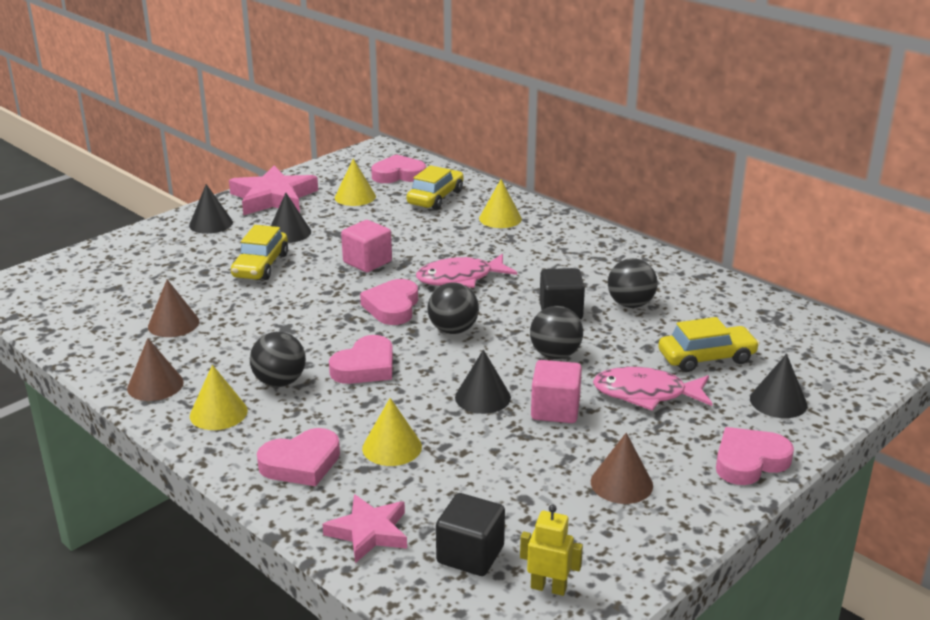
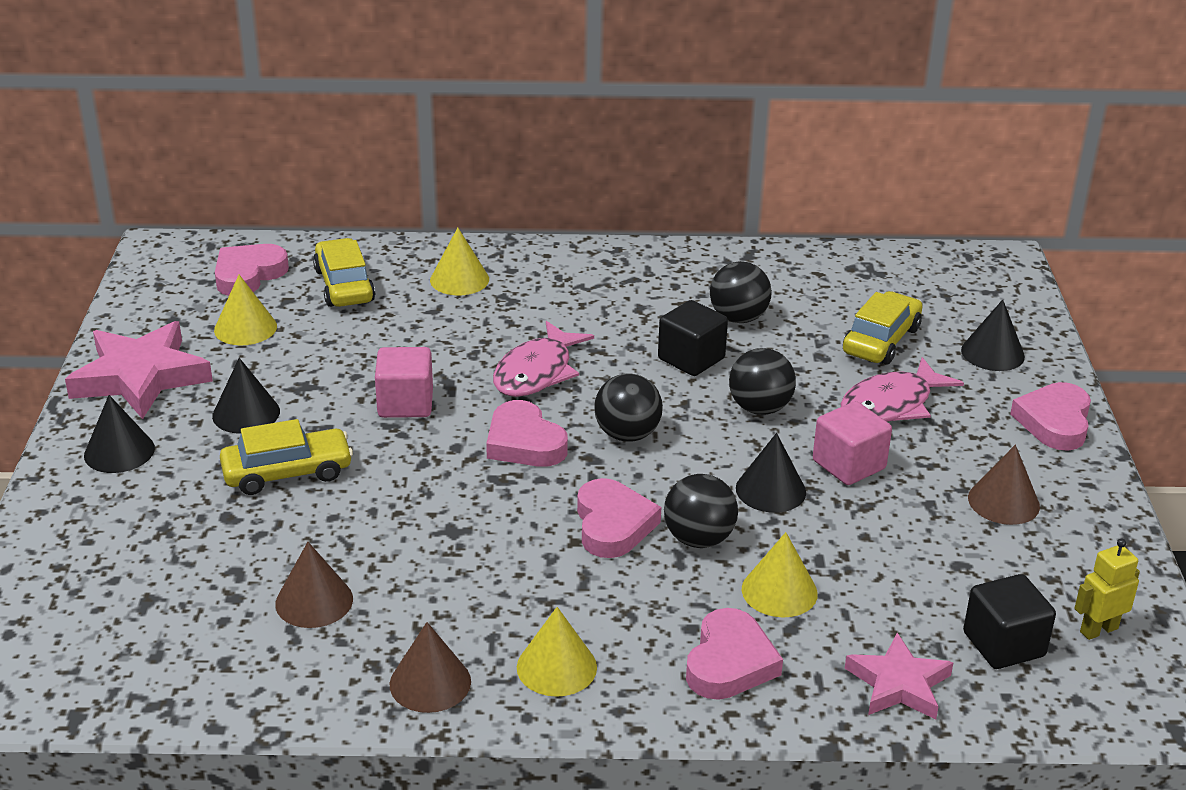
camera: 45 degrees left, 5 degrees up
yellow car [231,225,288,280] -> yellow car turned 75 degrees counterclockwise [220,419,353,495]
black ball [250,332,306,387] -> black ball moved to [664,474,738,548]

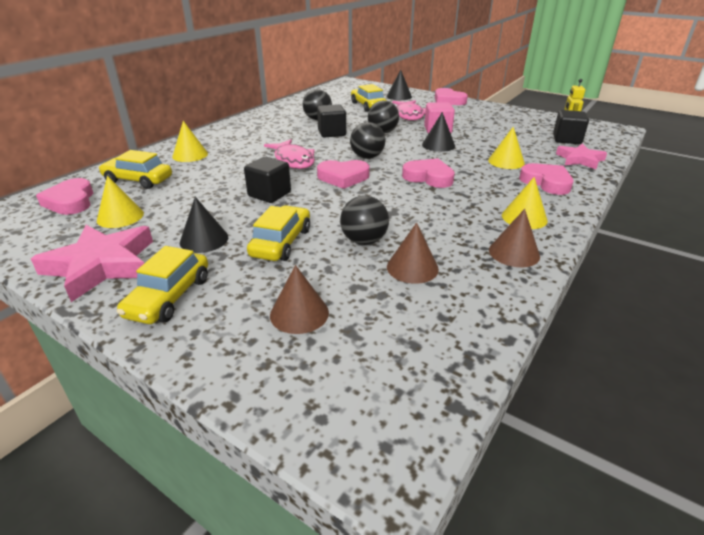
camera: 55 degrees left, 0 degrees up
black cone [84,395,155,473] -> yellow car [117,246,208,324]
pink cube [375,347,433,418] -> black cube [244,157,291,203]
black ball [664,474,738,548] -> black ball moved to [340,196,389,245]
brown cone [968,445,1040,525] -> brown cone moved to [270,265,329,334]

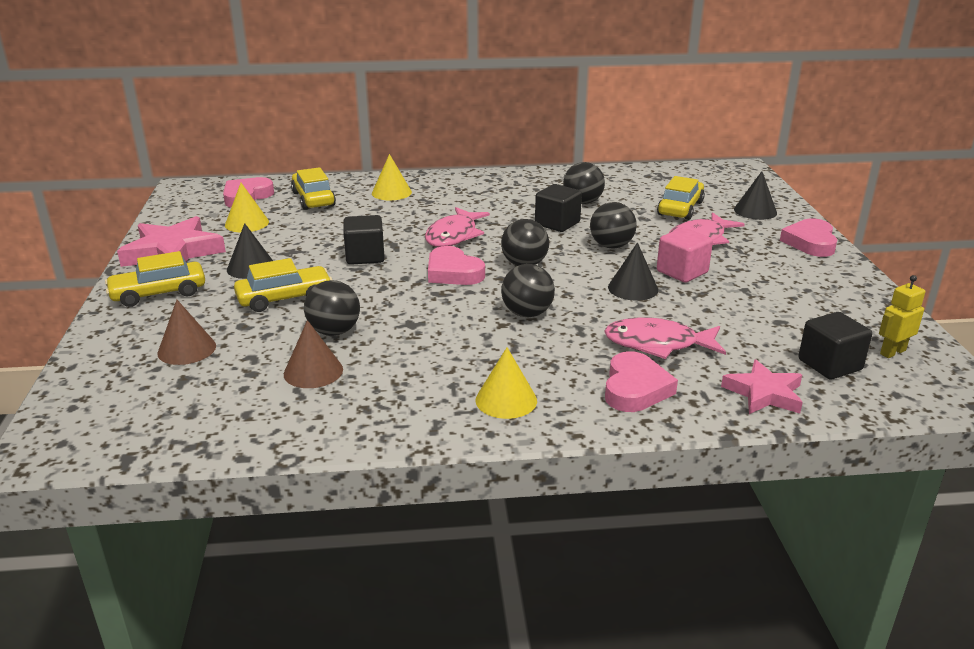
camera: 50 degrees right, 5 degrees down
pink heart [402,158,455,188] -> black ball [501,264,555,317]
yellow cone [488,127,525,169] -> pink fish [604,317,726,359]
brown cone [489,209,540,267] -> none

